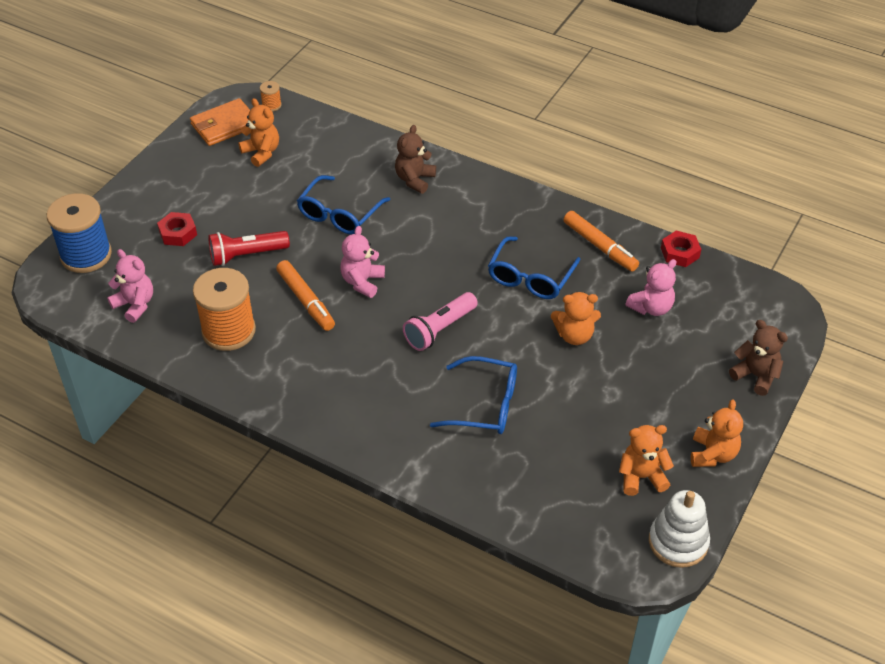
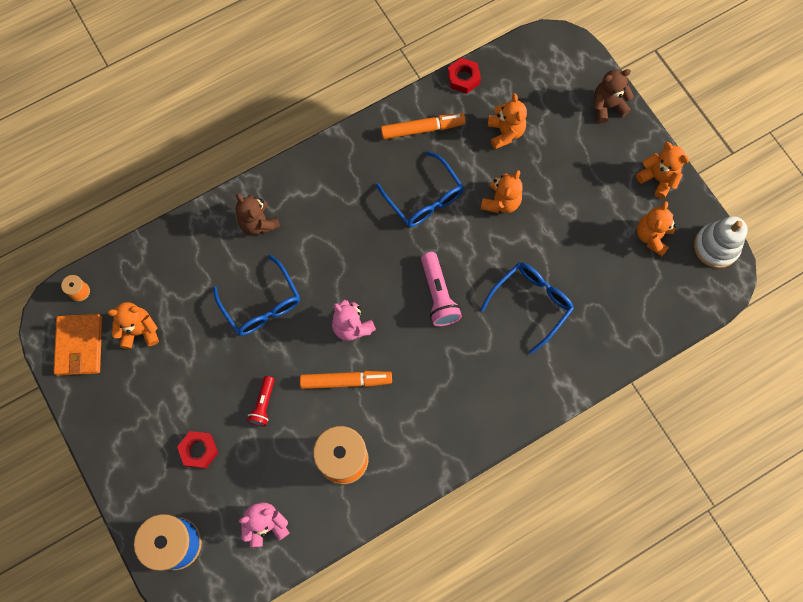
camera: 60 degrees left, 25 degrees up
red flashlight [208,231,290,266] -> red flashlight [247,376,274,426], size x0.64
pink teddy bear [626,259,677,316] -> orange teddy bear [488,93,527,149]

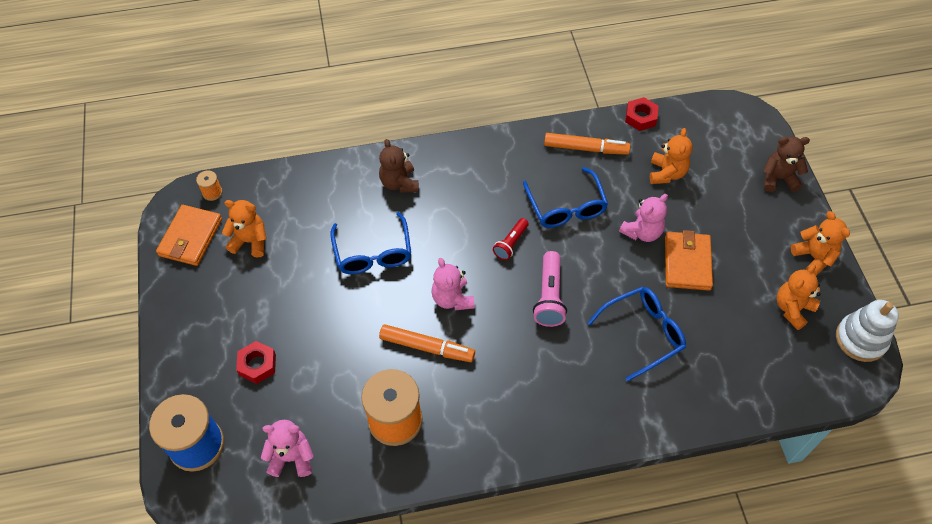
camera: 20 degrees right, 15 degrees down
red flashlight [247,376,274,426] -> red flashlight moved to [493,218,529,260]
orange teddy bear [481,170,523,213] -> pink teddy bear [619,194,668,242]
none -> orange wallet [665,230,713,291]

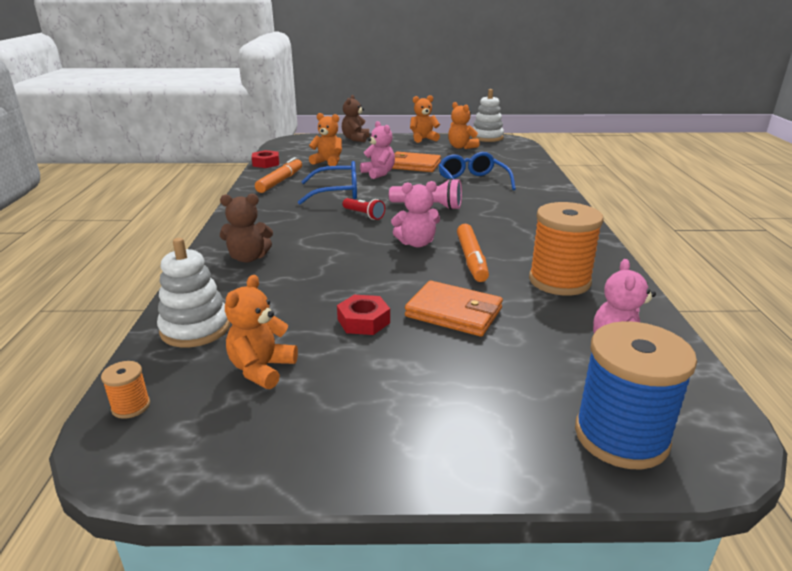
camera: 80 degrees left, 30 degrees down
orange wallet [156,205,222,266] -> orange wallet moved to [405,281,503,337]
red nut [236,341,276,384] -> red nut moved to [337,295,390,335]
blue glasses [330,212,411,274] -> none
orange marker [379,324,475,362] -> orange marker turned 150 degrees clockwise [457,224,489,282]
none -> white stacking toy [157,238,230,347]

